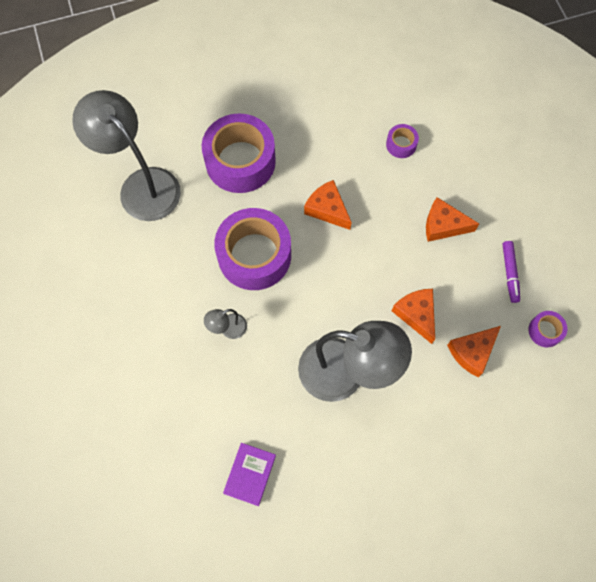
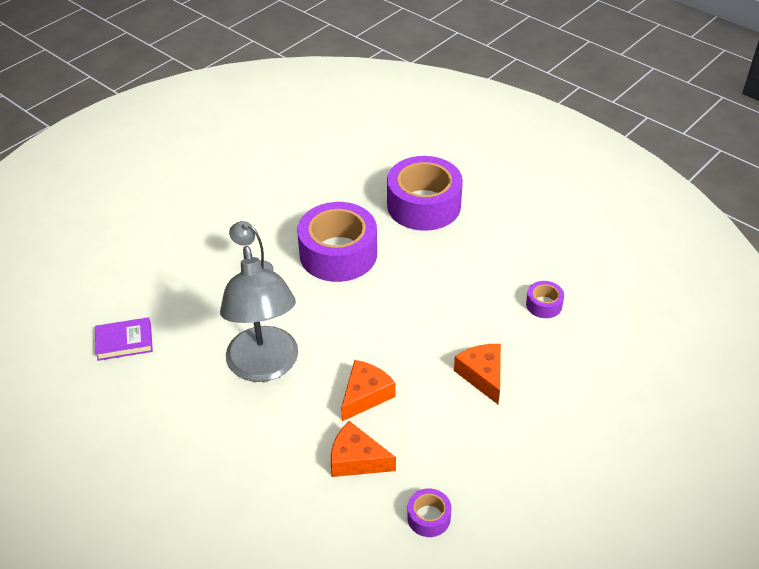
camera: 60 degrees right, 25 degrees down
grey lamp [72,90,181,221] -> none
orange cheese [304,180,352,230] -> none
purple marker [502,241,520,303] -> none

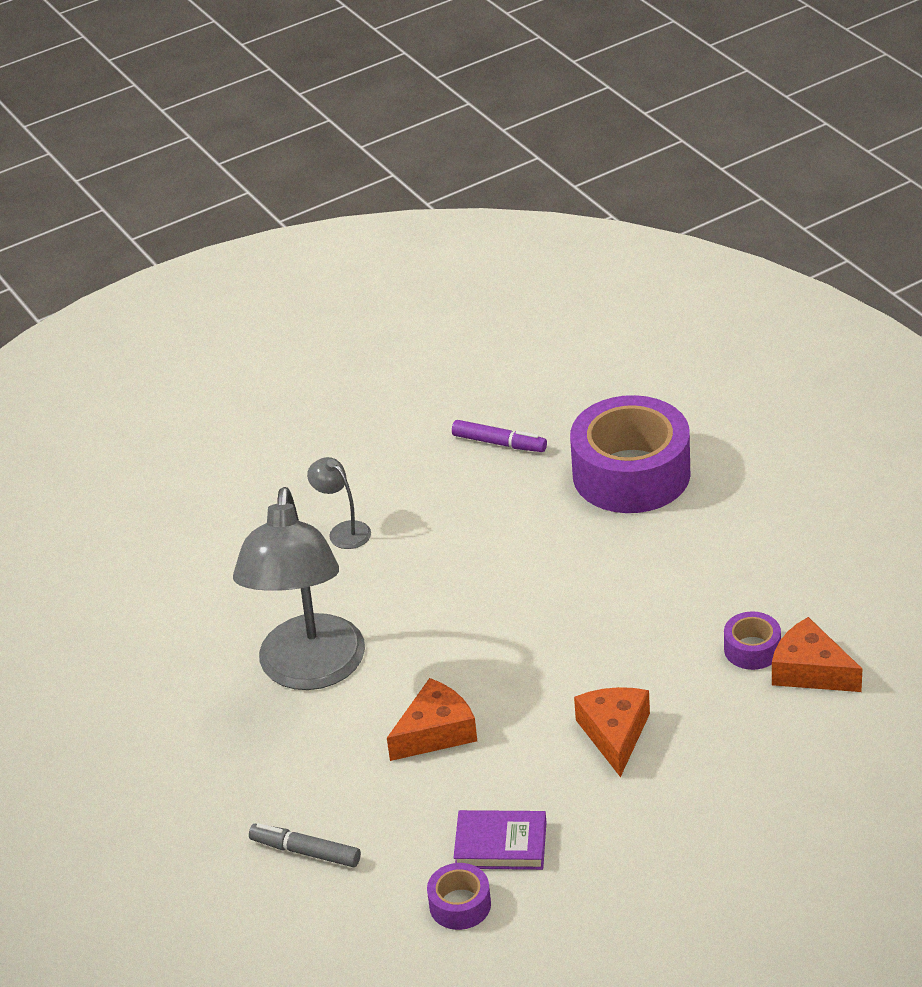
camera: 20 degrees right, 5 degrees down
purple book [95,317,153,361] -> purple book moved to [453,810,547,870]
purple tape [297,202,377,282] -> none
orange cheese [331,421,396,477] -> orange cheese moved to [772,617,862,692]
none -> grey marker [249,823,361,867]
none -> purple marker [452,420,547,452]

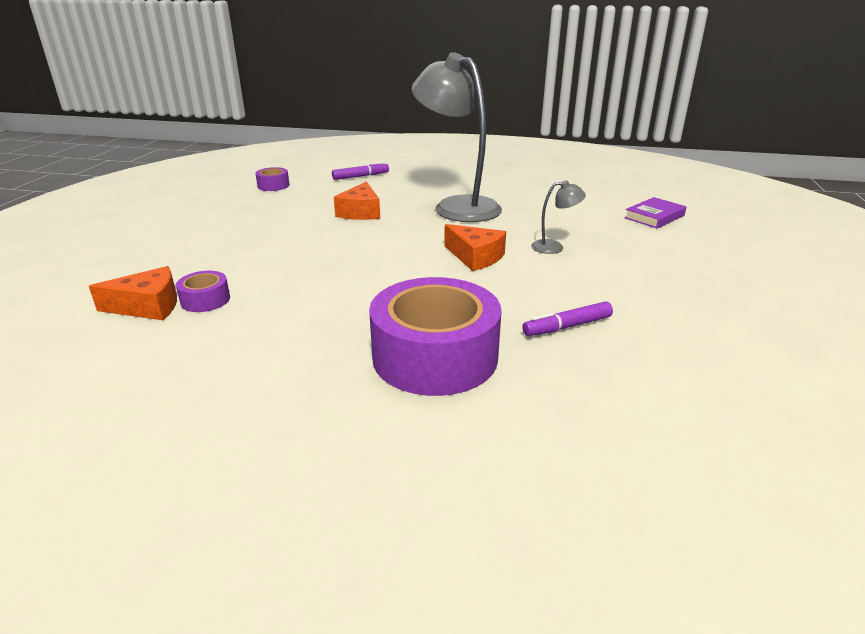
camera: 130 degrees right, 10 degrees down
grey marker [249,823,361,867] -> purple marker [332,161,389,180]
purple book [453,810,547,870] -> purple book moved to [624,197,686,229]
orange cheese [574,687,650,777] -> orange cheese moved to [444,224,506,271]

